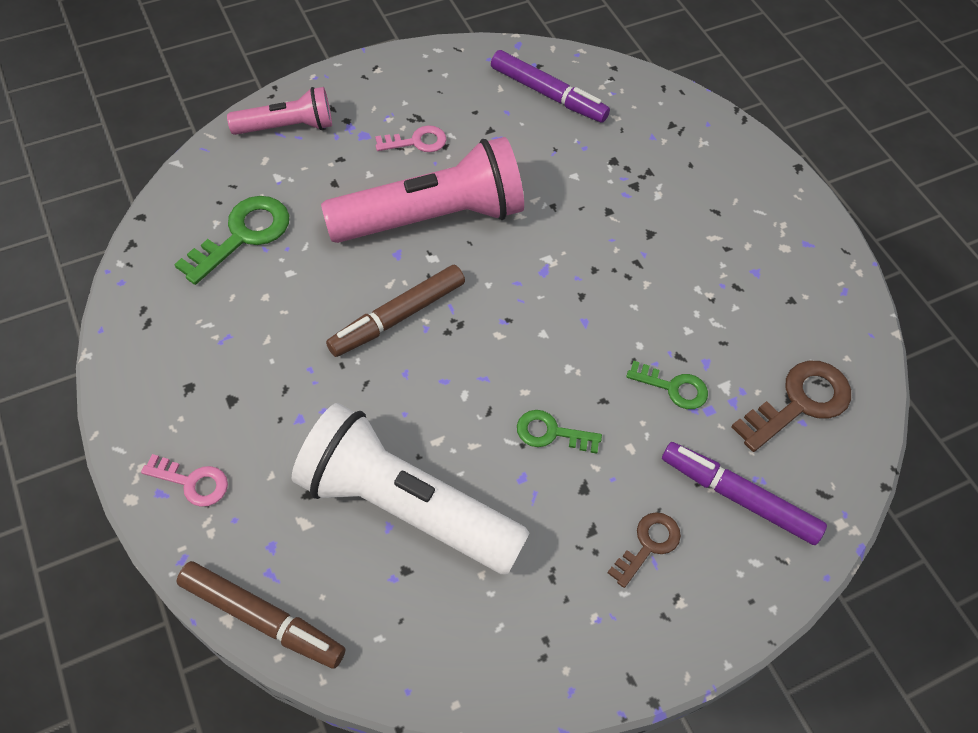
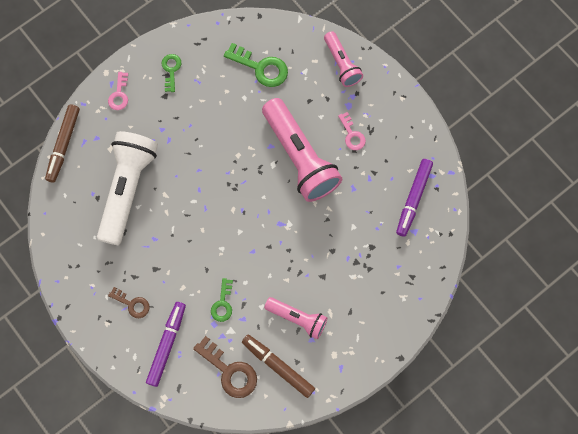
camera: 80 degrees right, 15 degrees up
brown marker [326,265,465,357] -> brown marker moved to [242,335,315,398]
green key [517,410,602,453] -> green key moved to [162,54,181,92]
none -> pink flashlight [264,297,327,339]

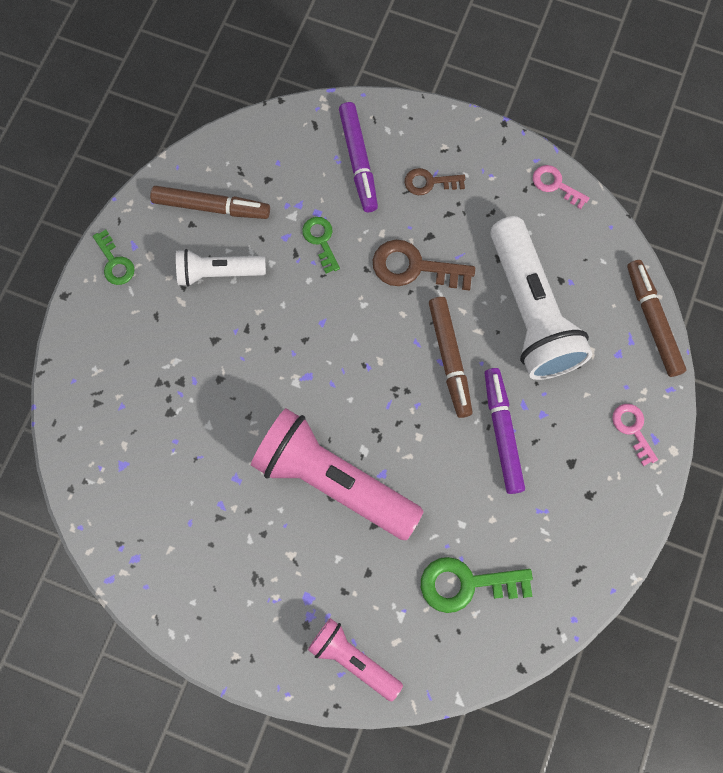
camera: 150 degrees right, 0 degrees up
green key [162,54,181,92] -> green key moved to [93,230,135,285]
brown key [193,336,257,398] -> brown key moved to [373,240,475,290]
pink flashlight [264,297,327,339] -> white flashlight [176,249,266,287]
pink key [338,112,366,150] -> pink key moved to [533,165,589,209]
purple marker [396,159,433,237] -> purple marker moved to [485,368,525,494]
none -> brown marker [429,297,473,418]

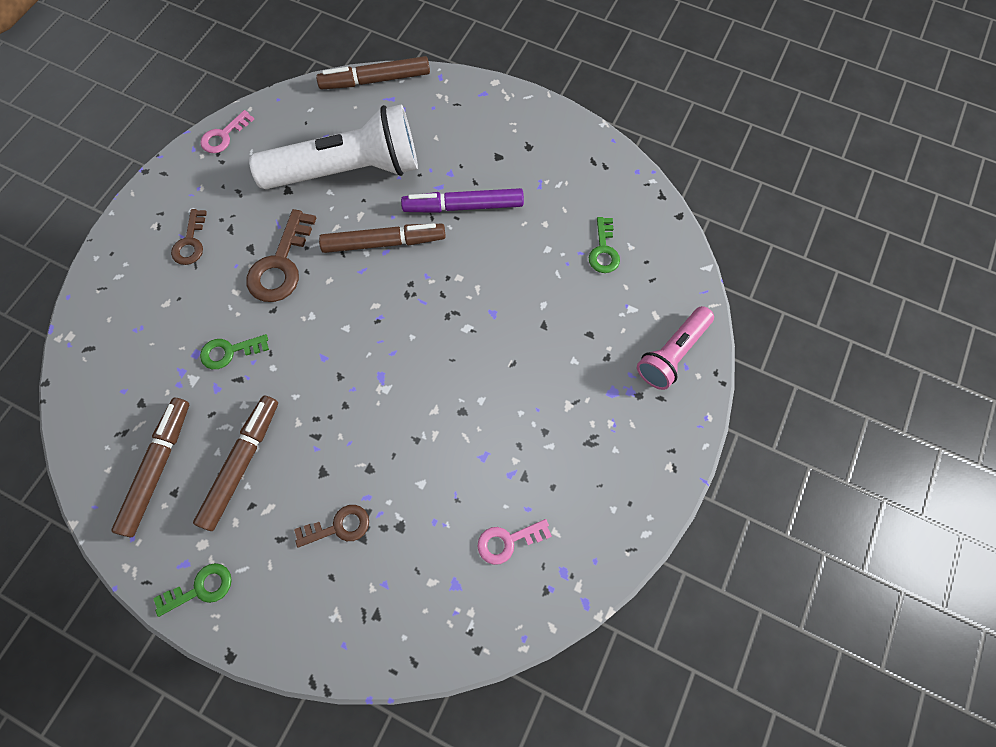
camera: 85 degrees left, 5 degrees down
white flashlight [176,249,266,287] -> brown marker [193,395,278,531]
pink flashlight [251,408,424,540] -> none
purple marker [339,102,378,212] -> none
green key [421,557,533,613] -> green key [589,217,620,273], size x0.61
pink key [612,404,658,466] -> pink key moved to [477,519,552,565]
none -> brown key [294,505,369,548]

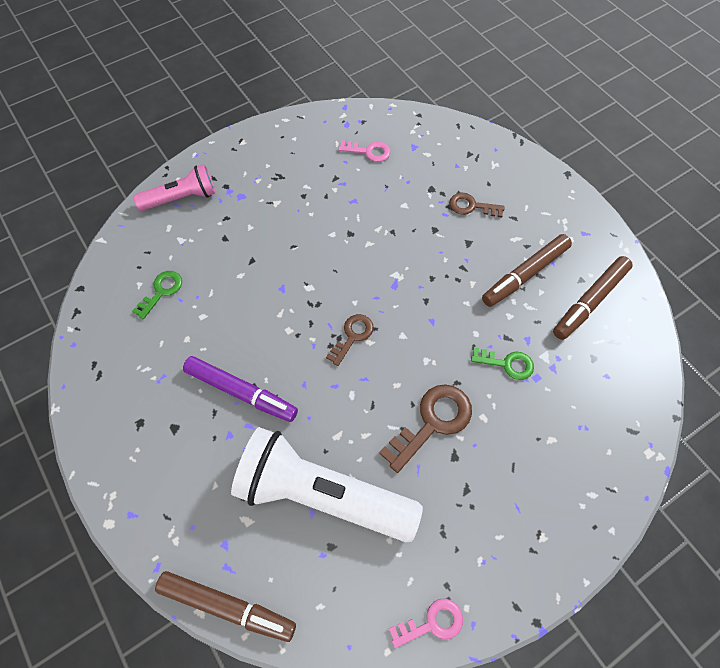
camera: 150 degrees left, 5 degrees down
green key [153,563,232,617] -> none
brown key [171,209,207,265] -> brown key moved to [326,314,374,366]
brown marker [319,223,446,253] -> none

